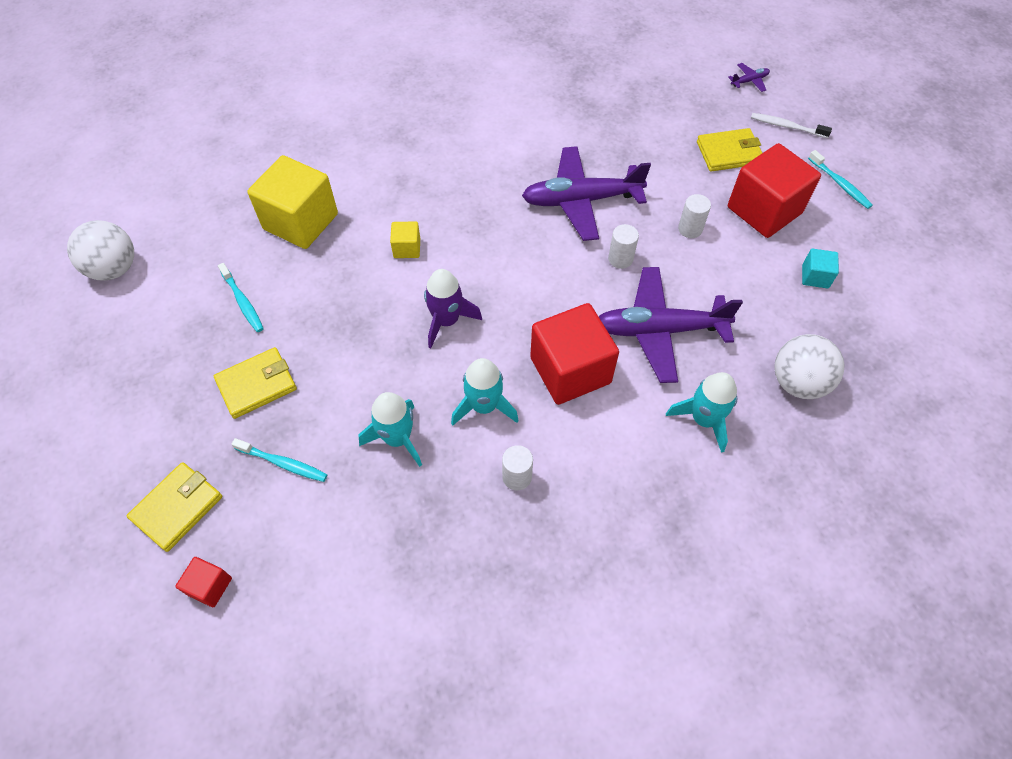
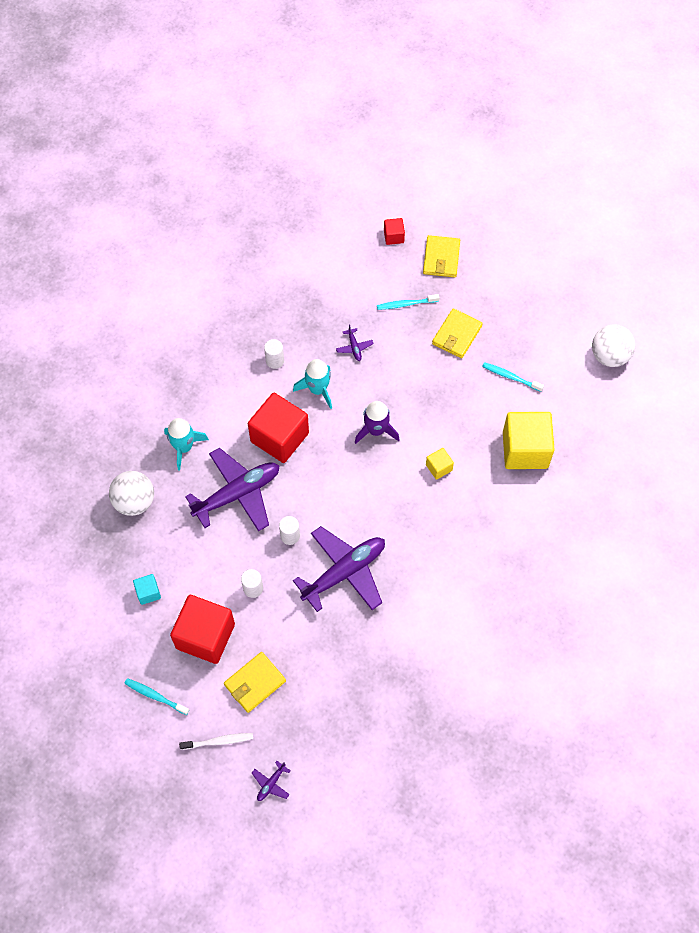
camera: 150 degrees right, 5 degrees up
turquoise rocket [358,392,422,467] -> purple plane [336,324,374,361]

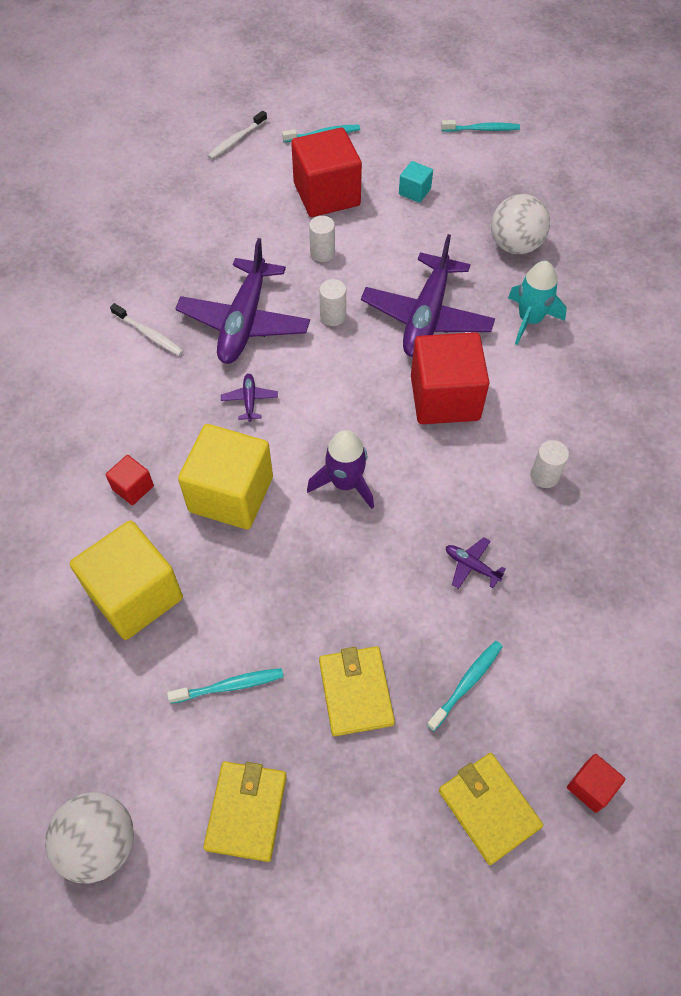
camera: 140 degrees right, 5 degrees down
yellow wallet [224,652,286,713] -> yellow wallet moved to [203,761,287,862]
purple plane [252,761,291,801] -> purple plane moved to [221,374,278,422]
turquoise rocket [293,359,332,409] -> none
yellow cube [426,448,454,480] -> yellow cube [178,424,273,529], size x2.18
none -> red cube [106,455,154,505]
none -> white toothbrush [110,303,184,356]
none -> turquoise toothbrush [441,120,520,132]

